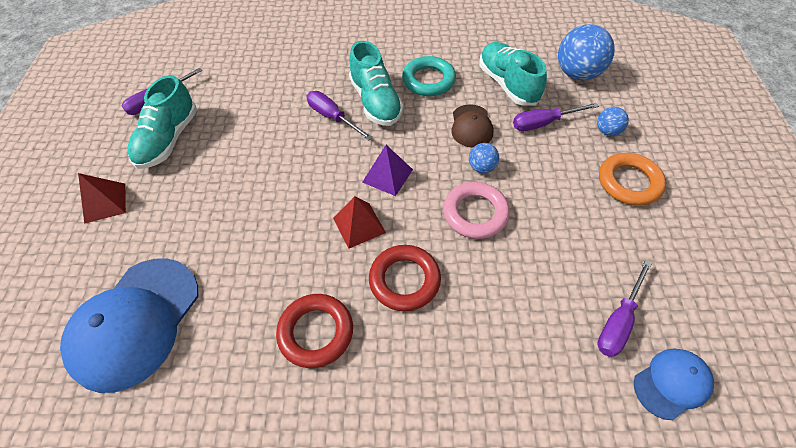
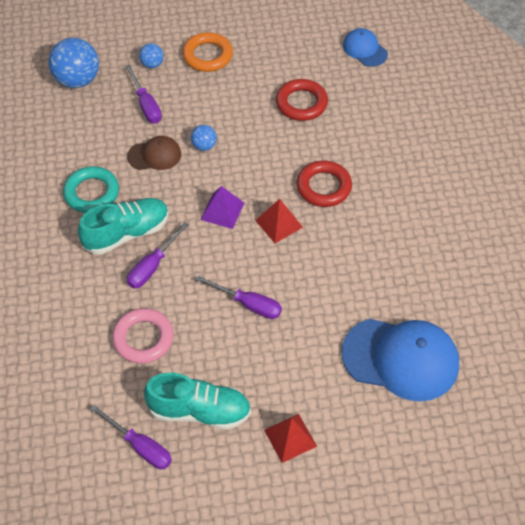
camera: 100 degrees left, 0 degrees up
red ring [276,294,353,368] -> red ring moved to [276,79,328,121]
pink ring [443,182,510,239] -> pink ring moved to [112,308,174,363]
turquoise shoe [479,42,547,106] -> none
purple screwdriver [597,260,652,357] -> purple screwdriver moved to [196,276,282,319]

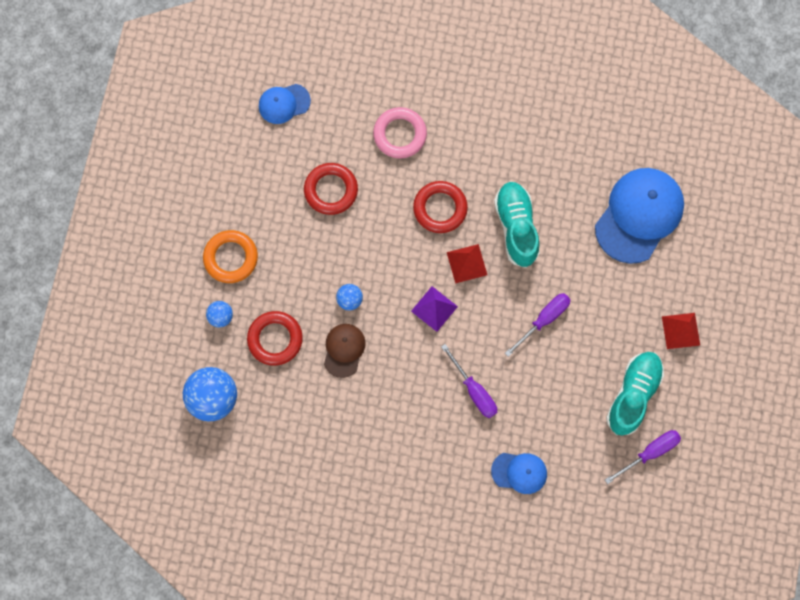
camera: 70 degrees left, 20 degrees up
turquoise ring [63,166,119,213] -> none
turquoise shoe [78,198,169,255] -> turquoise shoe moved to [494,181,540,268]
pink ring [112,308,174,363] -> pink ring moved to [373,107,427,159]
purple screwdriver [125,65,162,123] -> red ring [247,311,303,366]
none -> blue cap [491,453,547,494]

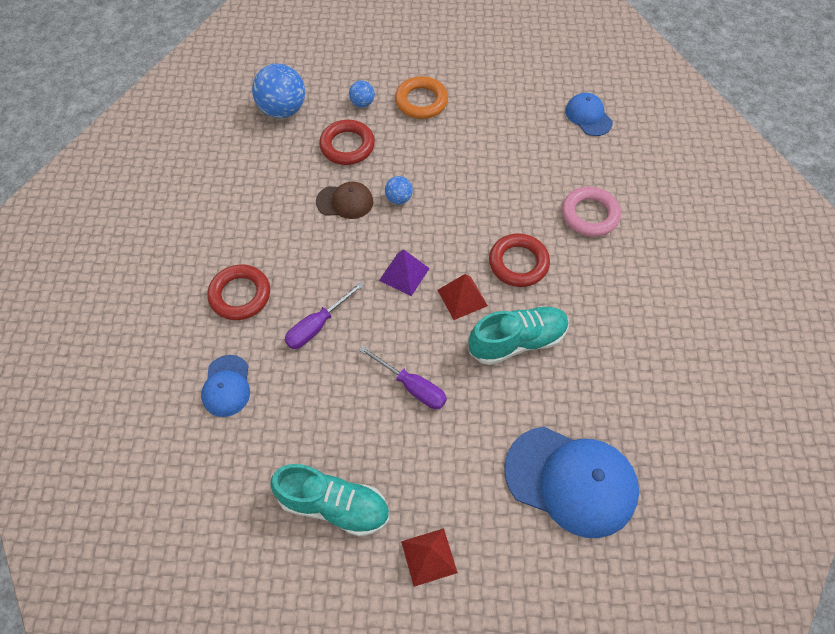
camera: 80 degrees right, 15 degrees down
red ring [304,163,358,215] -> red ring moved to [207,265,270,320]
purple screwdriver [605,430,681,484] -> none

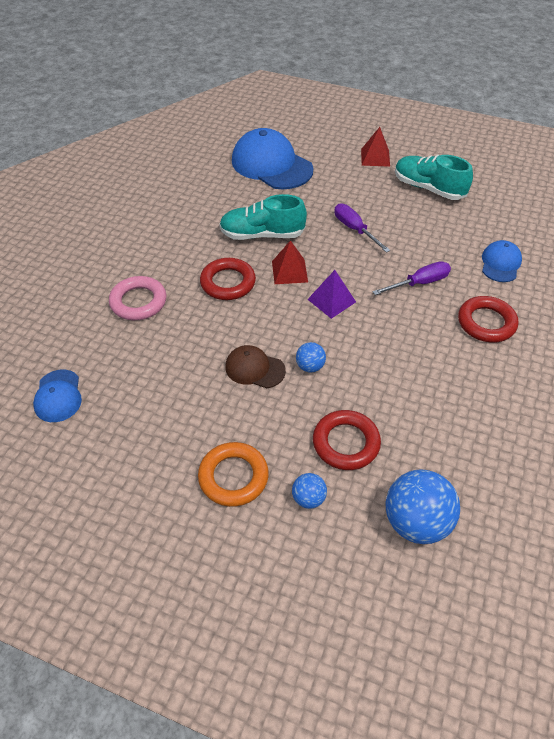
camera: 160 degrees left, 10 degrees down
brown cap [316,182,373,219] -> brown cap moved to [225,345,286,388]

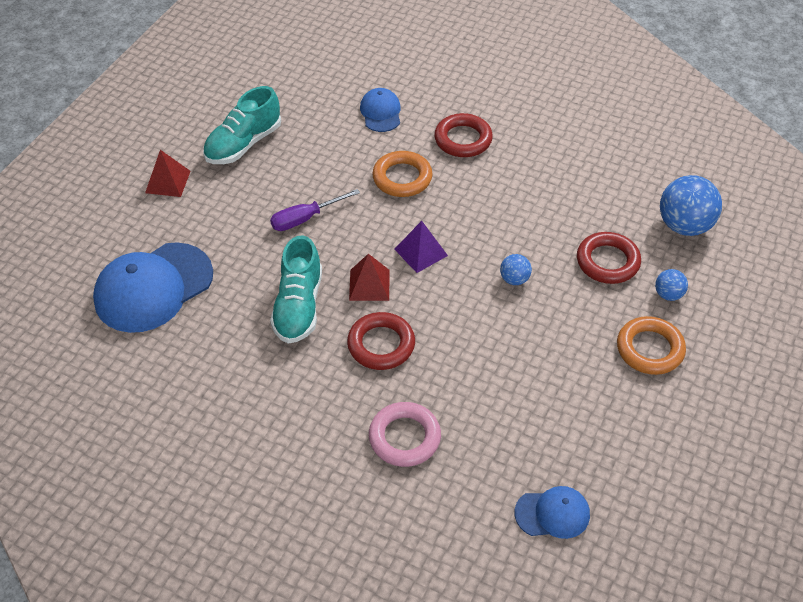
camera: 85 degrees left, 0 degrees up
brown cap [225,345,286,388] -> none
purple screwdriver [372,261,451,295] -> orange ring [372,151,433,197]
blue cap [482,240,522,282] -> blue cap turned 60 degrees clockwise [360,88,401,132]

